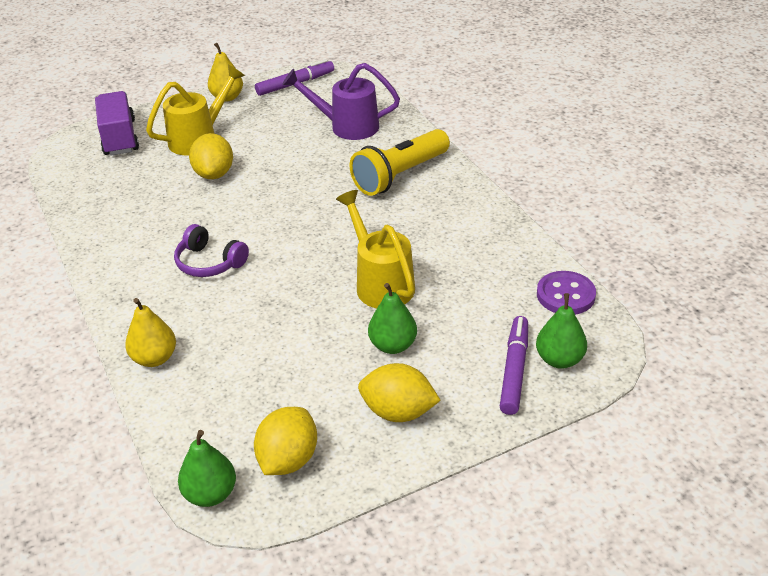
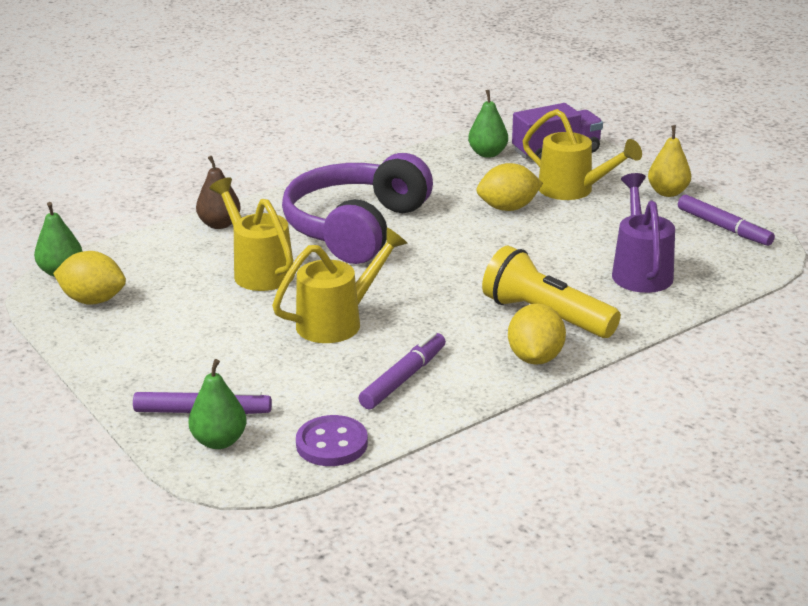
camera: 80 degrees right, 10 degrees down
yellow pear [125,298,176,367] -> brown pear [196,156,241,229]
purple headphones [174,224,249,277] -> purple headphones [282,153,433,264], size x2.16
yellow lemon [358,363,441,422] -> yellow lemon moved to [508,304,566,365]
green pear [368,283,417,354] -> green pear moved to [468,90,508,158]
none -> yellow watering can [209,177,295,291]
none -> purple marker [359,332,446,409]

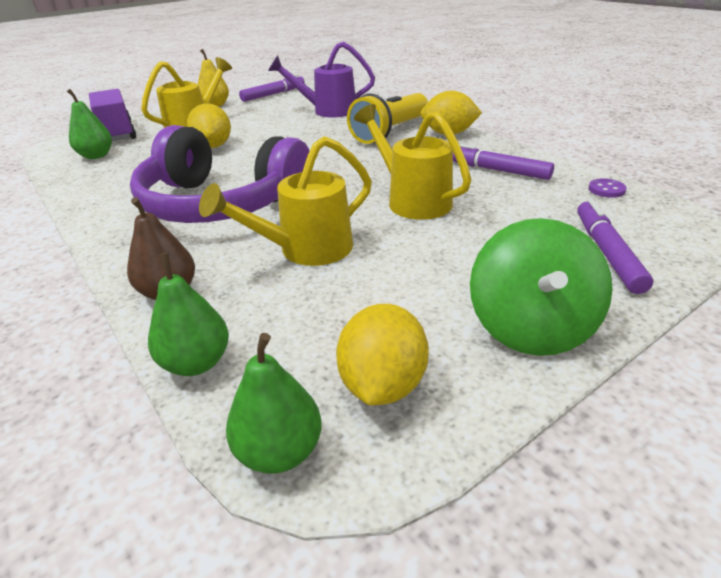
camera: 90 degrees left, 5 degrees up
green pear [189,359,247,449] -> green pear moved to [148,253,229,376]
purple button [296,415,368,466] -> purple button [589,178,627,198], size x0.57
none -> green spinning top [470,218,613,356]

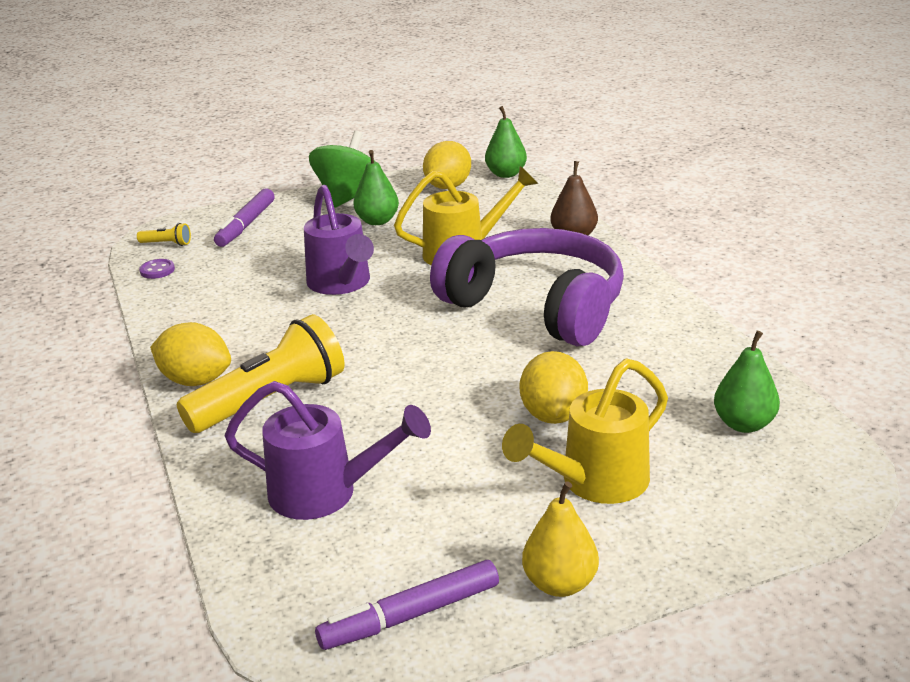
camera: 165 degrees left, 5 degrees down
purple truck [89,89,136,141] -> none
green pear [148,253,229,376] -> green pear moved to [353,150,399,225]
yellow watering can [354,104,471,220] -> purple watering can [304,185,374,295]
purple marker [453,144,554,180] -> none
none -> yellow flashlight [137,223,191,246]

